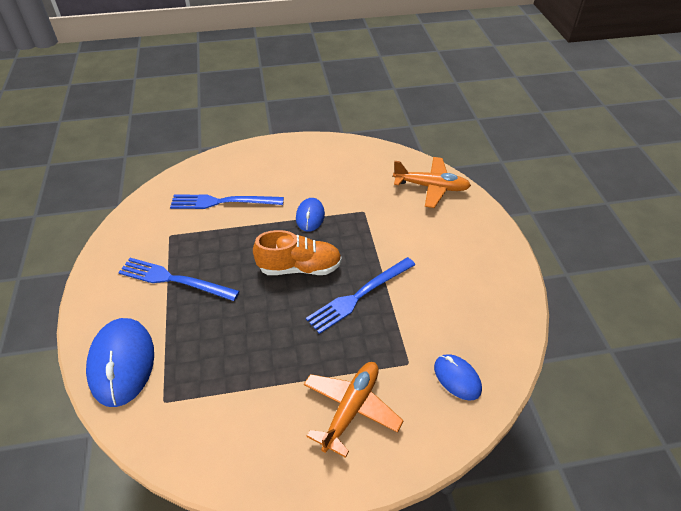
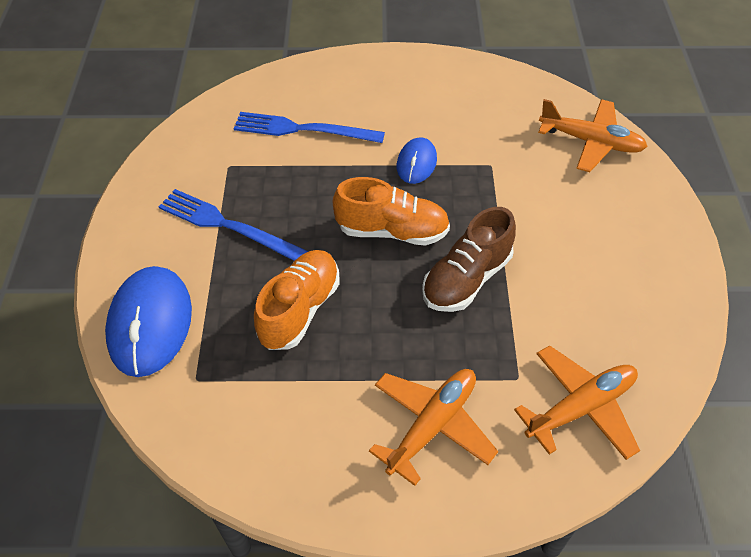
camera: 10 degrees right, 5 degrees up
blue fork [306,257,415,334] -> brown shoe [422,207,516,312]
blue mouse [434,354,482,401] -> orange plane [514,345,640,460]
none -> orange shoe [254,250,340,350]

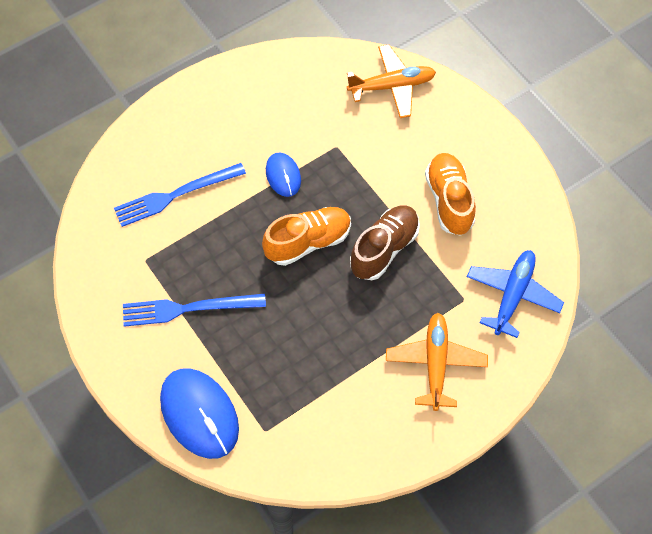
camera: 35 degrees left, 10 degrees up
orange shoe [254,250,340,350] -> orange shoe moved to [425,153,476,236]
brown shoe [422,207,516,312] -> brown shoe turned 150 degrees counterclockwise [350,205,420,280]
orange plane [514,345,640,460] -> blue plane [467,250,564,338]

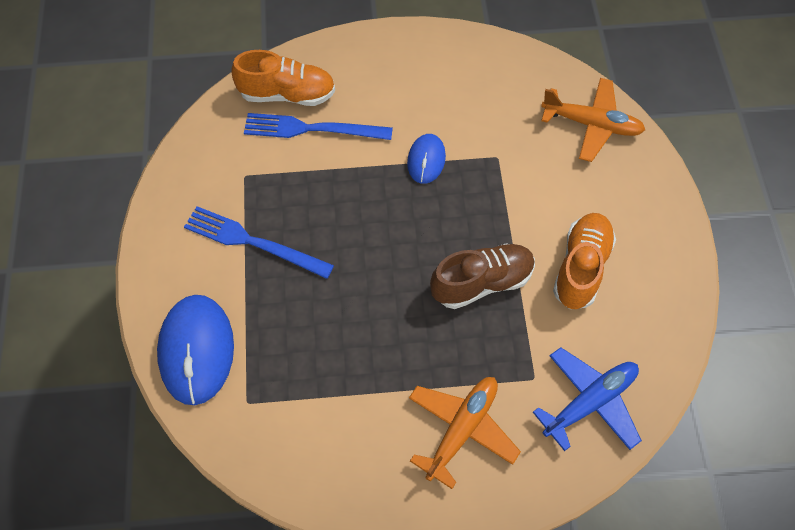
camera: 30 degrees right, 0 degrees up
orange shoe [262,207,351,266] -> orange shoe moved to [231,50,335,106]

